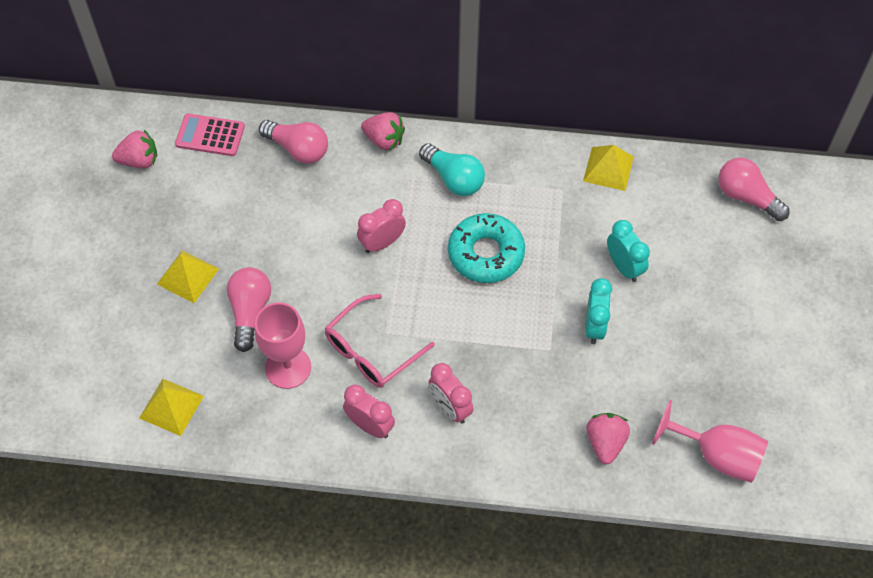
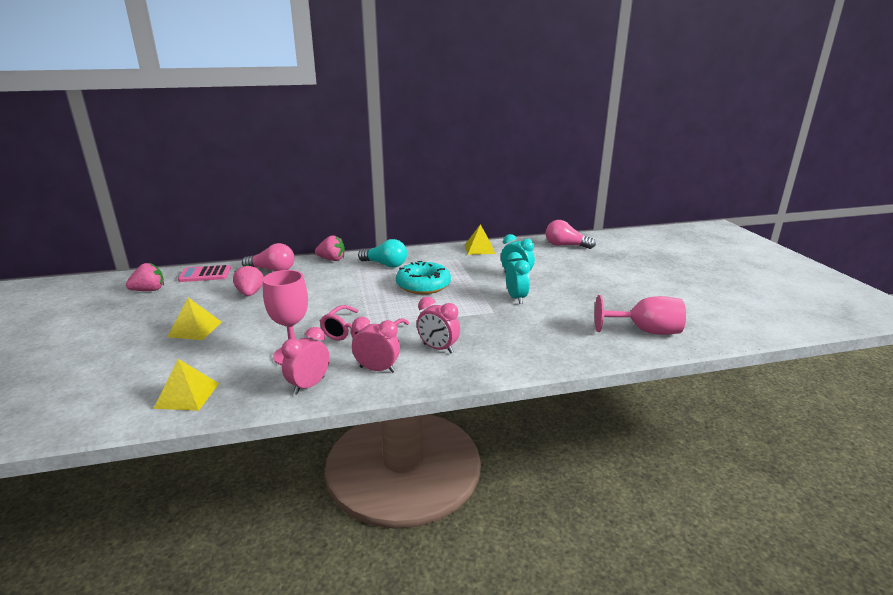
camera: 20 degrees left, 35 degrees down
pink light bulb [227,267,271,352] -> none
pink clock [357,199,406,253] -> pink clock moved to [281,327,330,395]
pink strawberry [586,413,630,464] -> pink strawberry moved to [233,264,264,296]

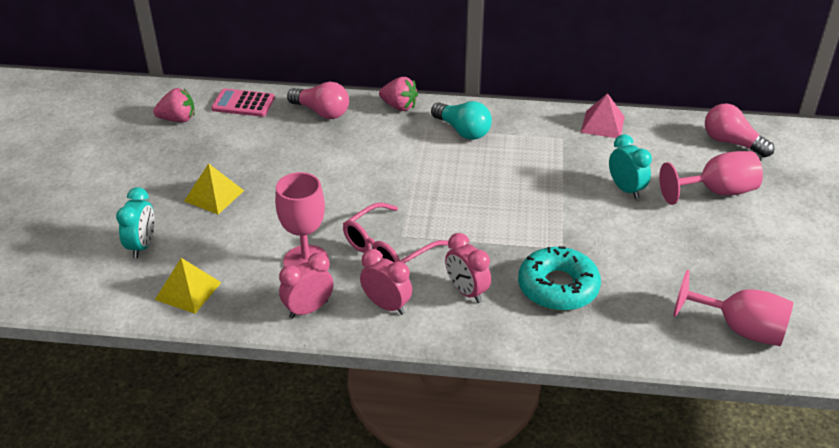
camera: 20 degrees right, 15 degrees up
pink strawberry [233,264,264,296] -> none
turquoise donut [396,261,451,294] -> turquoise donut moved to [518,246,601,311]
yellow pyramid [465,224,495,255] -> pink pyramid [581,93,625,138]
turquoise clock [506,252,530,304] -> turquoise clock moved to [116,187,155,258]
none -> pink goblet [659,151,763,205]

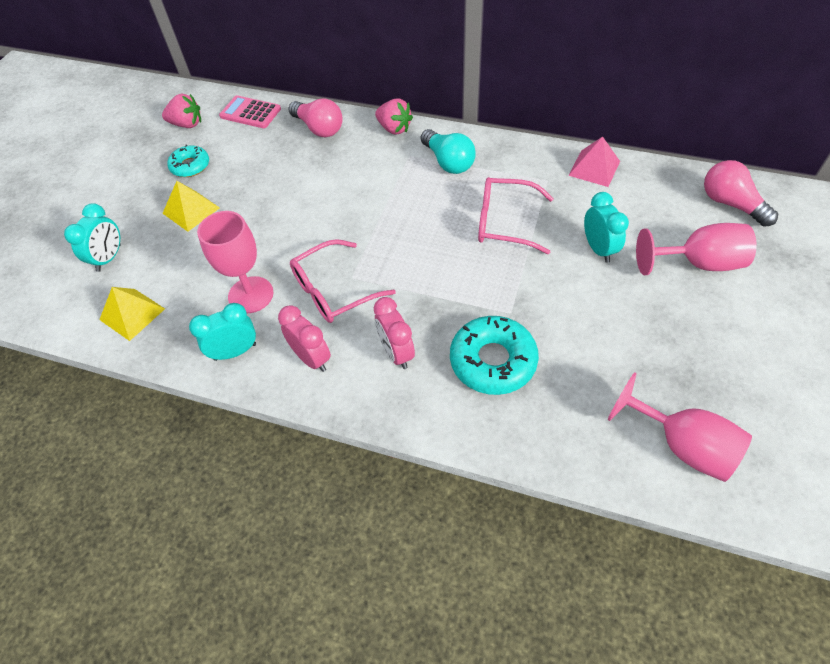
camera: 15 degrees right, 15 degrees up
pink clock [279,253,334,319] -> turquoise clock [189,303,256,361]
none -> turquoise donut [167,145,209,177]
none -> pink glasses [478,177,554,254]

